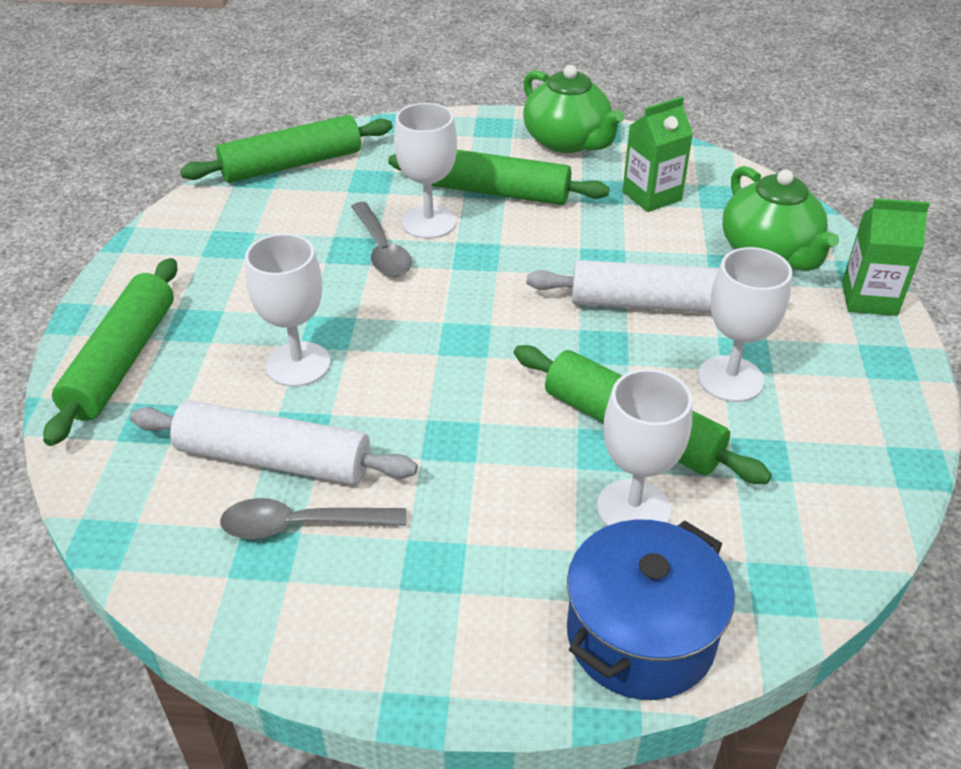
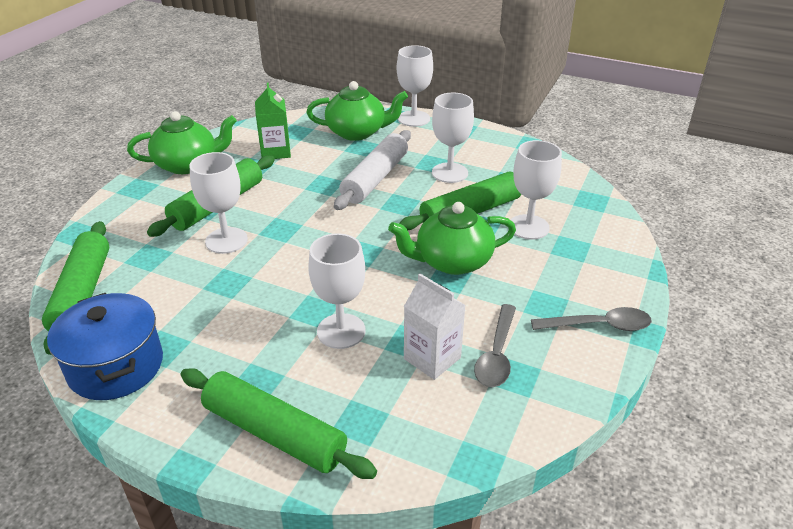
camera: 70 degrees left, 5 degrees down
white rolling pin [130,400,418,485] -> white carton [404,274,466,380]
grey spoon [351,202,412,277] -> grey spoon moved to [531,307,652,331]
blue pot [567,519,735,700] -> blue pot moved to [47,293,163,400]
green carton [842,198,930,316] -> white goblet [397,45,433,127]
none -> green teapot [388,202,516,275]

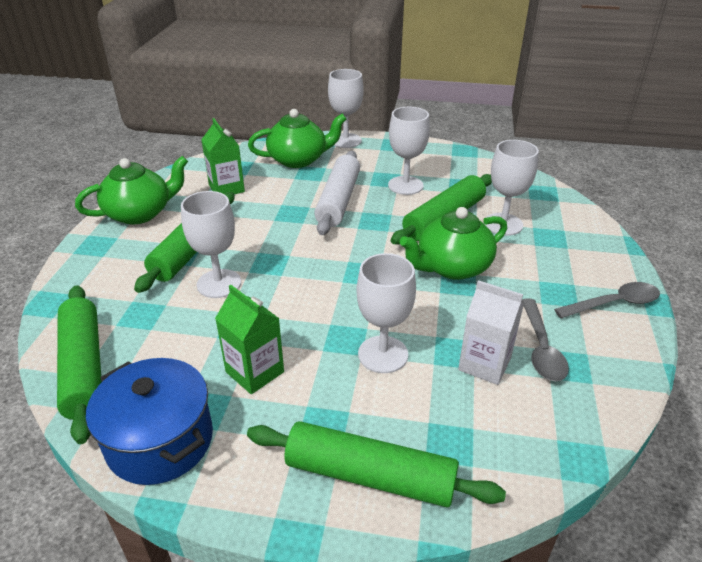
camera: 15 degrees left, 0 degrees up
none -> green carton [215,285,284,394]

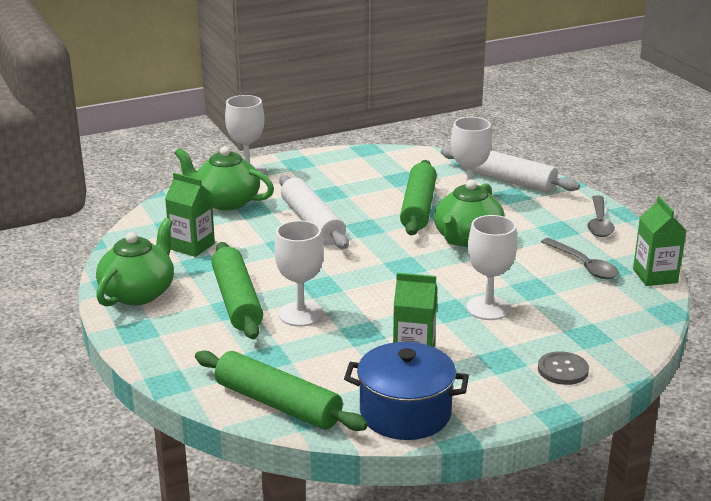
camera: 35 degrees left, 10 degrees down
green rolling pin [247,421,506,507] -> grey button [538,351,589,385]
green teapot [248,109,346,168] -> green teapot turned 105 degrees counterclockwise [175,146,274,211]
white goblet [388,107,430,195] -> none
white carton [458,280,524,385] -> none
grey spoon [554,282,660,318] -> grey spoon turned 150 degrees clockwise [587,195,615,237]
none -> white rolling pin [441,147,580,193]
none -> green carton [633,196,686,286]

